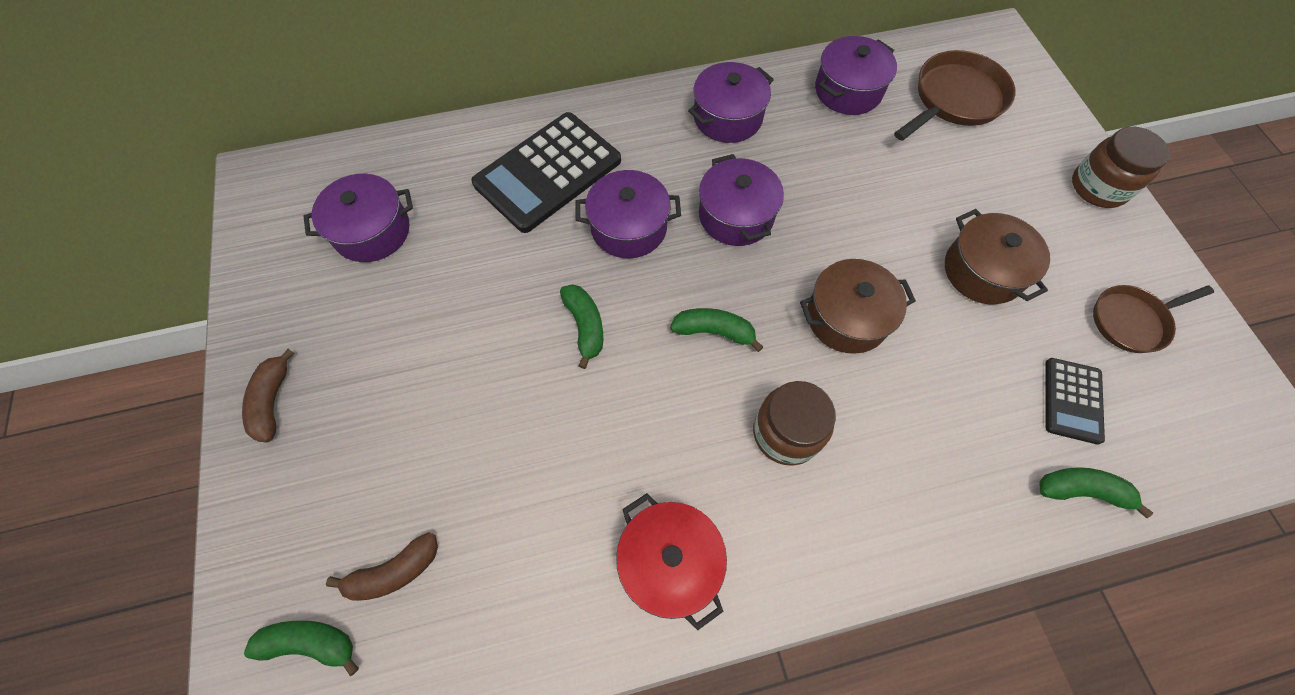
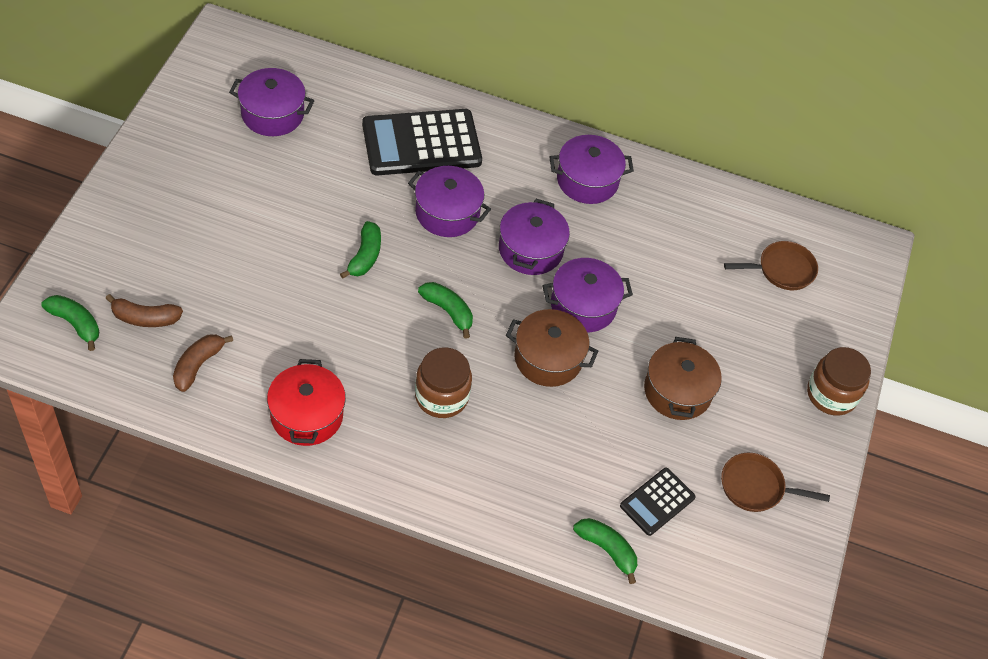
camera: 25 degrees right, 10 degrees down
brown banana [242,349,295,443] -> brown banana moved to [173,334,233,392]
purple pot [815,36,897,115] -> purple pot moved to [542,258,633,332]
brown pan [894,50,1016,141] -> brown pan [724,241,818,290], size x0.66

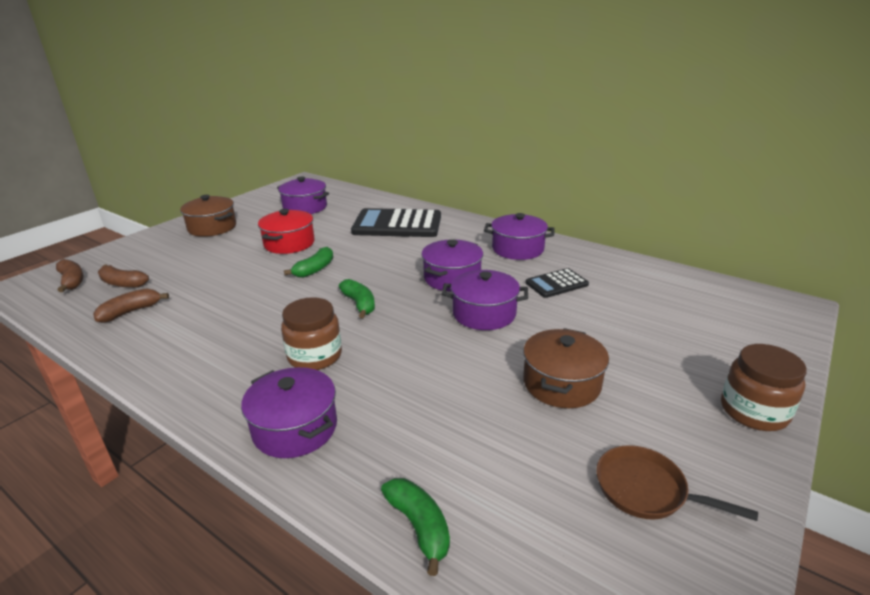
camera: 25 degrees right, 25 degrees down
green banana [41,295,99,351] -> brown banana [56,259,84,292]
red pot [267,359,346,446] -> red pot moved to [258,209,315,254]
purple pot [408,166,491,237] -> purple pot moved to [241,367,337,458]
brown pot [506,309,598,387] -> brown pot moved to [180,195,236,237]
black calculator [620,468,696,536] -> black calculator moved to [525,268,589,298]
brown pan [724,241,818,290] -> none

